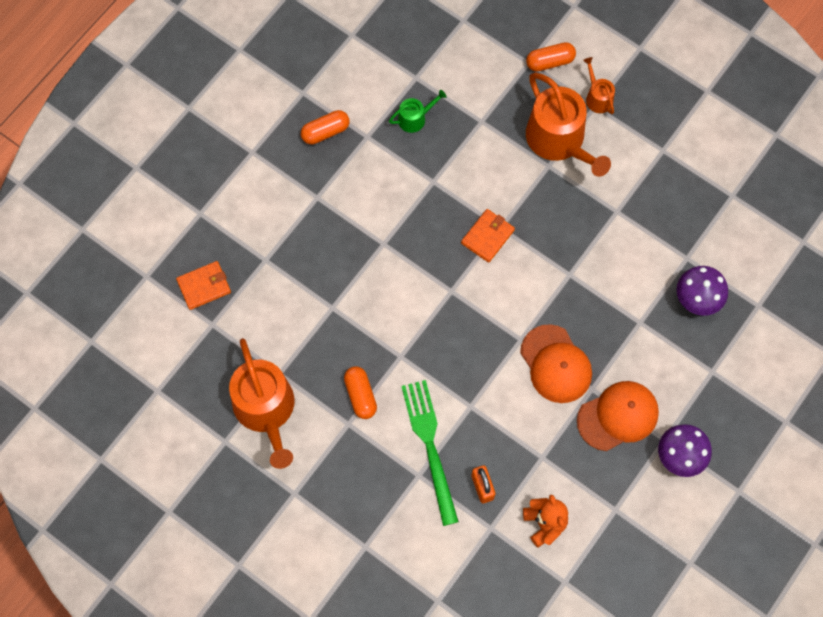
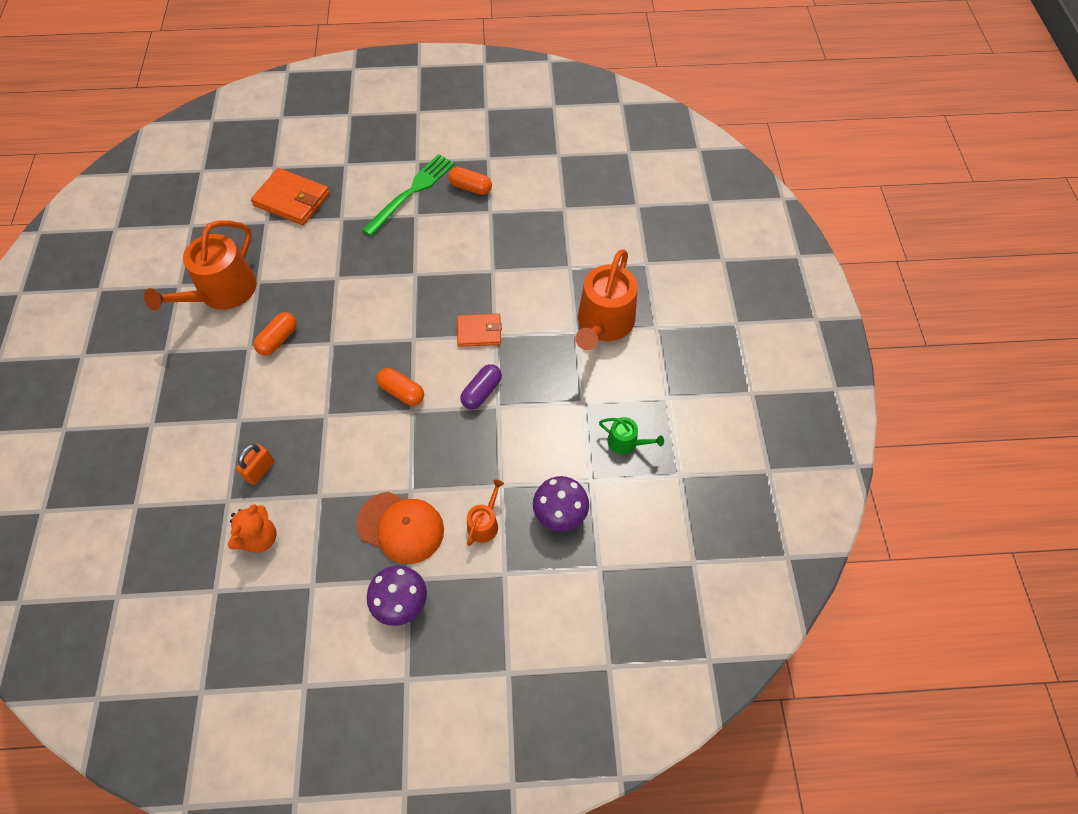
camera: 50 degrees right, 10 degrees down
orange wallet [176,261,231,310] -> orange wallet [251,168,330,225], size x1.57
green watering can [389,90,447,133] -> green watering can moved to [599,417,664,454]
green fork [401,380,459,526] -> green fork moved to [362,154,455,236]
orange cap [520,324,592,403] -> none
orange capsule [526,42,576,71] -> orange capsule moved to [377,368,424,406]
orange watering can [583,57,615,114] -> orange watering can moved to [467,479,504,546]
none -> purple capsule [460,364,502,409]

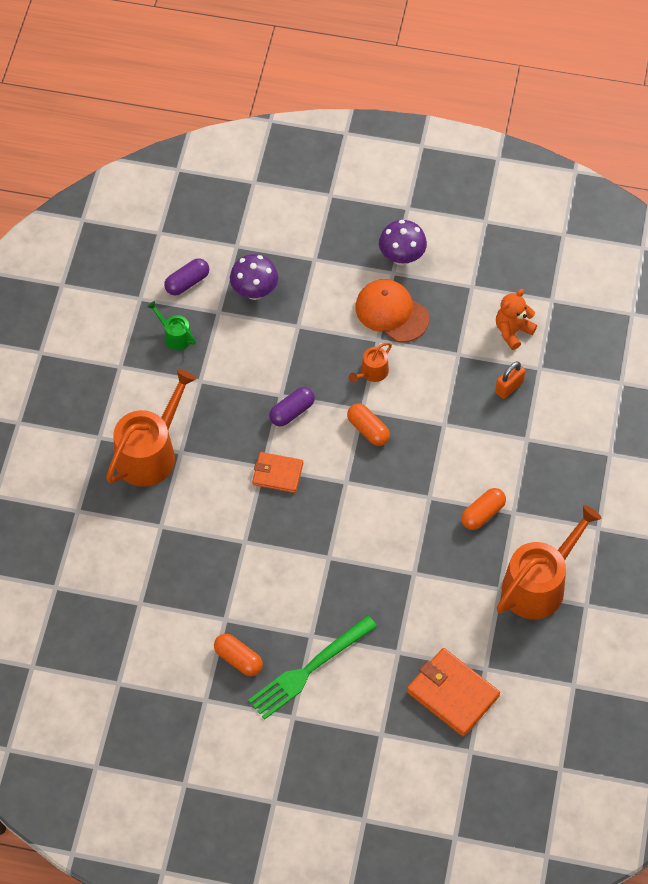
camera: 165 degrees left, 0 degrees up
orange watering can [467,479,504,546] -> orange watering can moved to [349,343,392,383]
none -> purple capsule [164,258,209,296]

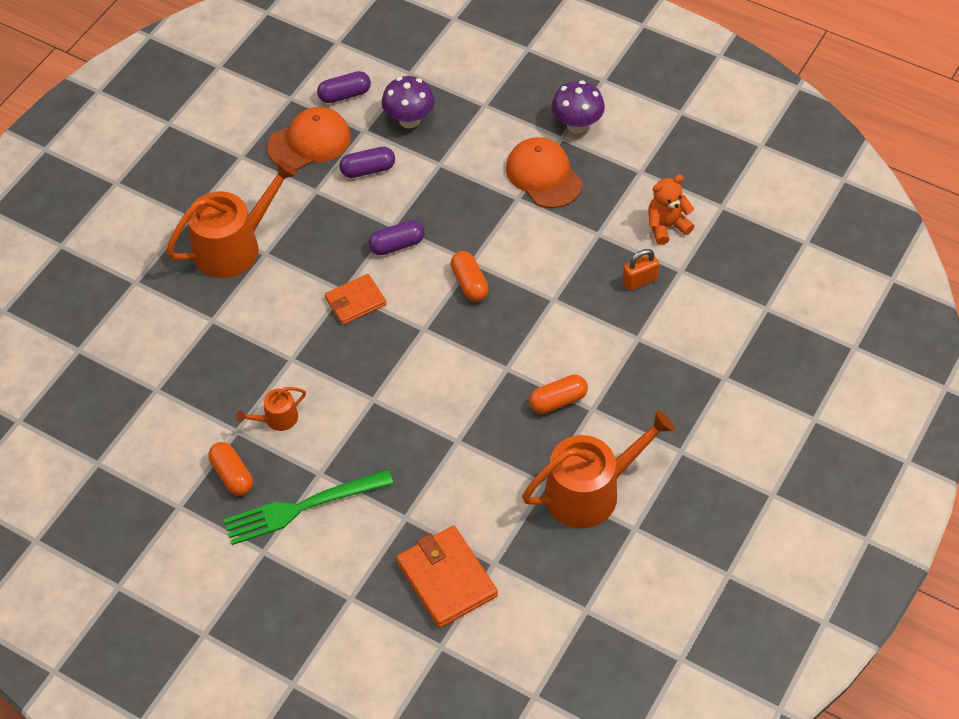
camera: 20 degrees right, 5 degrees down
green watering can [147,301,196,350] -> orange cap [267,107,351,170]
orange wallet [252,452,303,493] -> orange wallet turned 60 degrees counterclockwise [325,274,387,325]
orange watering can [349,343,392,383] -> orange watering can moved to [236,387,306,431]
none -> purple capsule [339,147,395,178]

